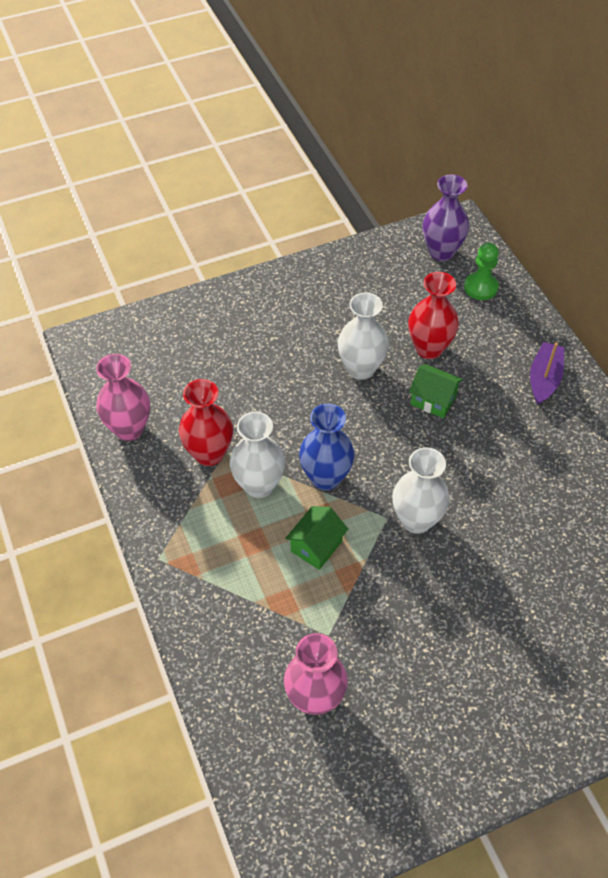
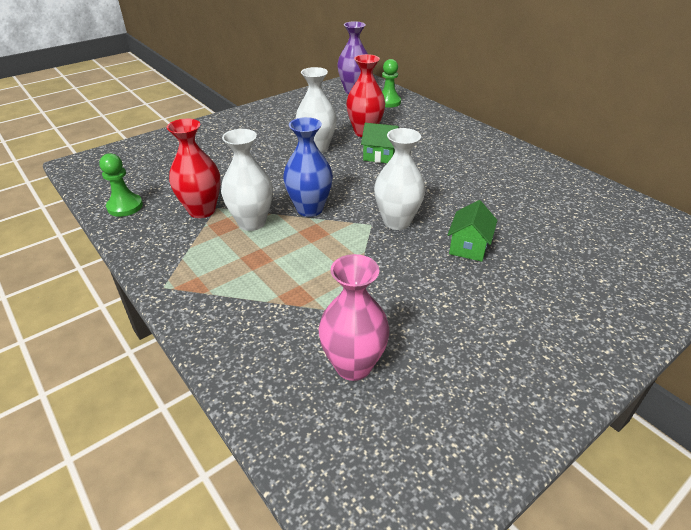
camera: 15 degrees left, 15 degrees down
pink vase [96,354,150,441] -> green pawn [99,153,143,217]
green house [285,506,348,570] -> green house moved to [448,200,497,262]
purple boat [530,342,564,405] -> none

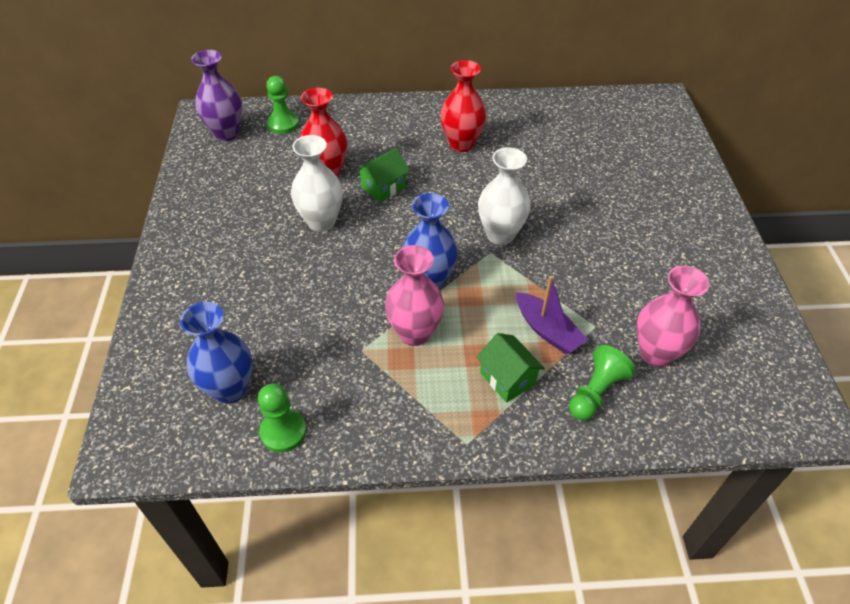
camera: 55 degrees left, 10 degrees up
red vase [166,119,221,218] -> red vase moved to [440,60,487,152]
white vase [221,129,273,231] -> pink vase [385,245,444,346]
green house [448,200,497,262] -> green house moved to [476,333,545,403]
none -> blue vase [180,302,253,404]
none -> purple boat [516,276,588,354]
none -> green pawn [569,345,635,421]

